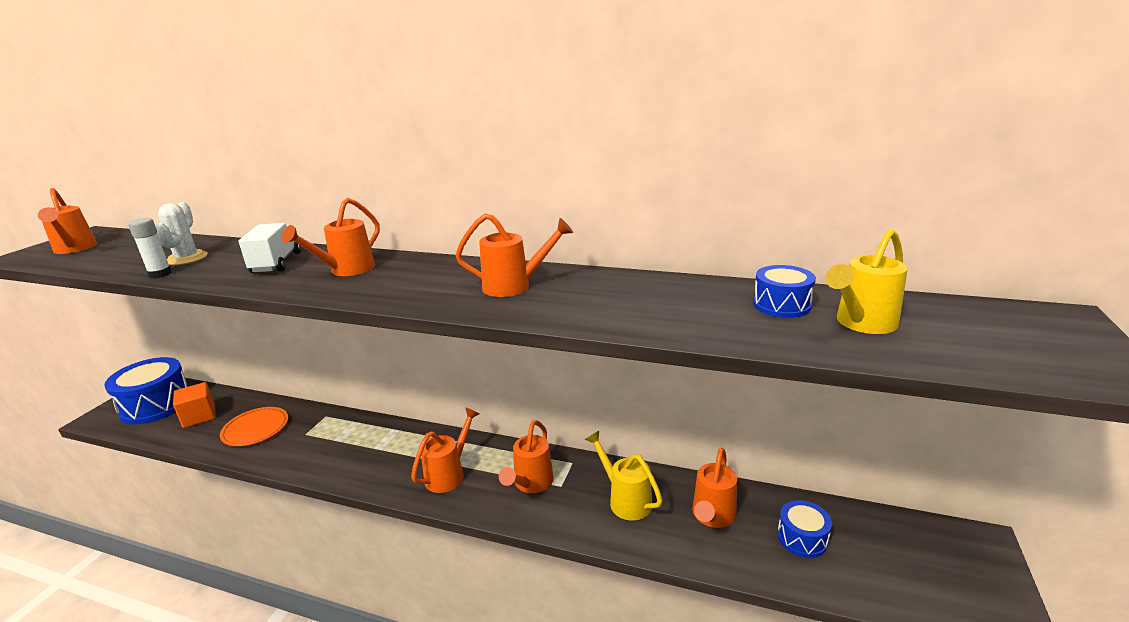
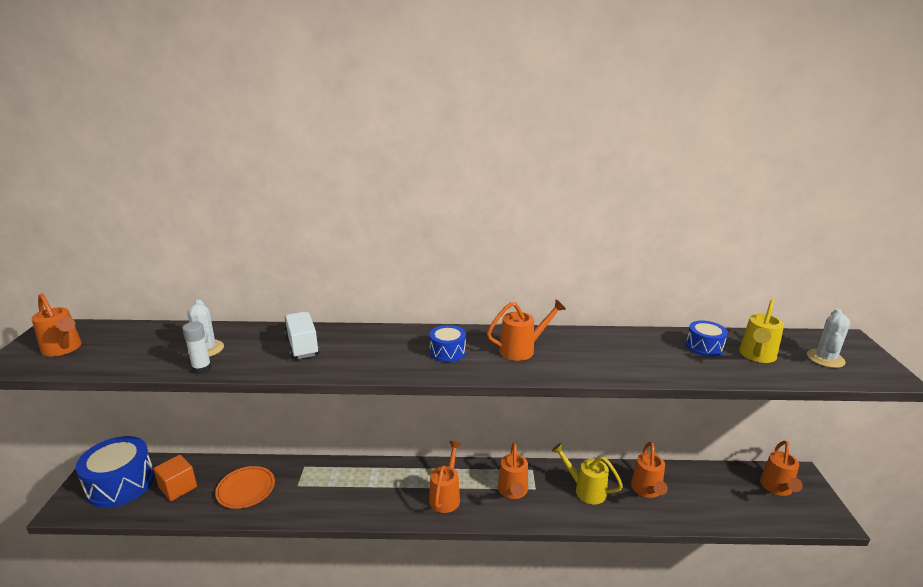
camera: 20 degrees left, 0 degrees up
orange watering can [281,198,380,276] -> orange watering can moved to [760,441,803,496]
blue drum [777,500,832,558] -> blue drum moved to [429,325,466,362]
none -> white cactus [807,309,850,368]

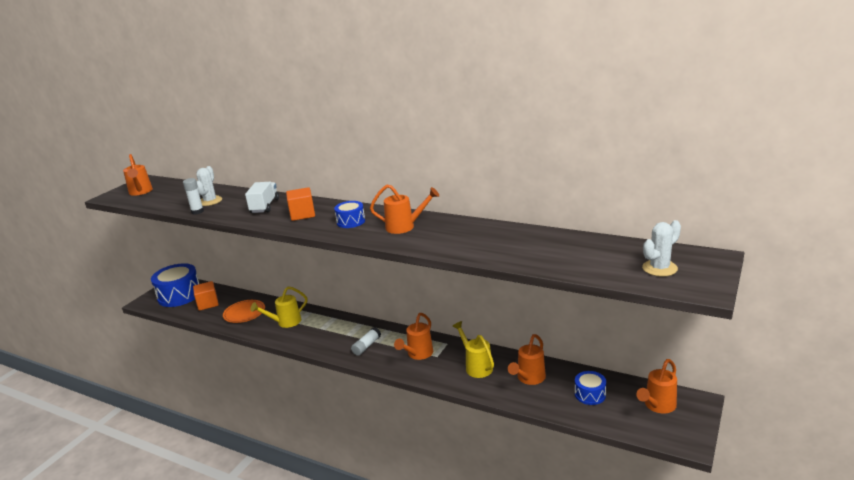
camera: 30 degrees right, 0 degrees up
orange watering can [429,441,461,513] -> white glue stick [351,327,381,356]
blue drum [686,320,728,357] -> blue drum moved to [575,371,606,405]
yellow watering can [739,299,784,363] -> yellow watering can moved to [250,286,308,328]
none -> orange cube [286,187,315,221]

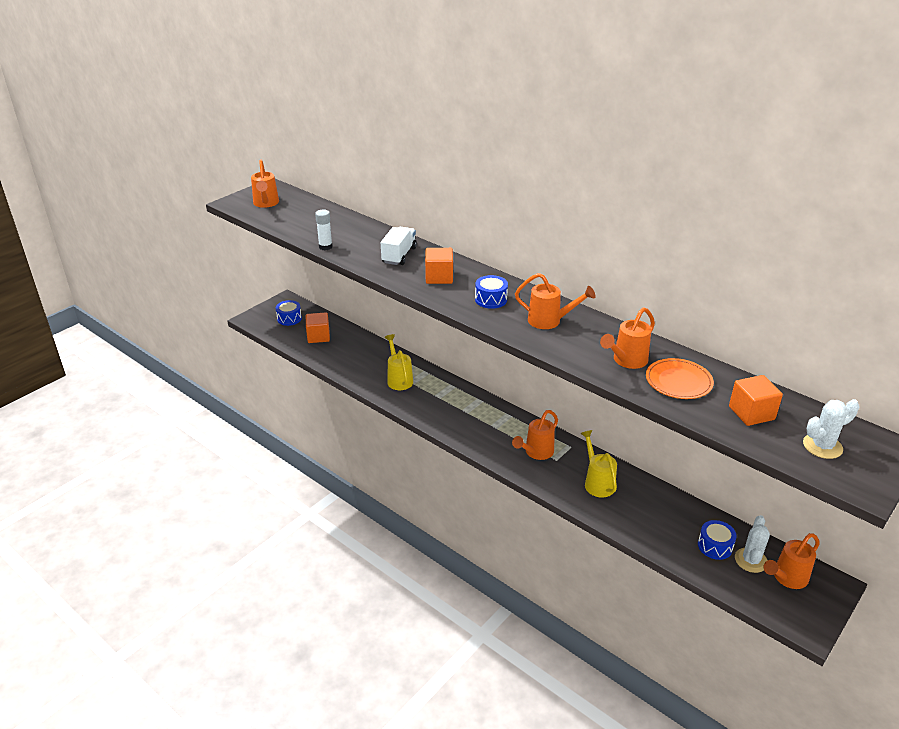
camera: 10 degrees right, 10 degrees up
blue drum [151,263,199,307] -> blue drum [276,300,302,326], size x0.51
white cactus [197,166,222,206] -> white cactus moved to [735,515,770,573]
orange plate [223,300,265,323] -> orange plate moved to [646,358,714,399]
yellow watering can [250,286,308,328] -> yellow watering can turned 90 degrees clockwise [385,334,413,390]
white glue stick [351,327,381,356] -> none
orange watering can [508,334,546,385] -> orange watering can moved to [600,307,655,369]
none -> orange cube [729,375,783,426]

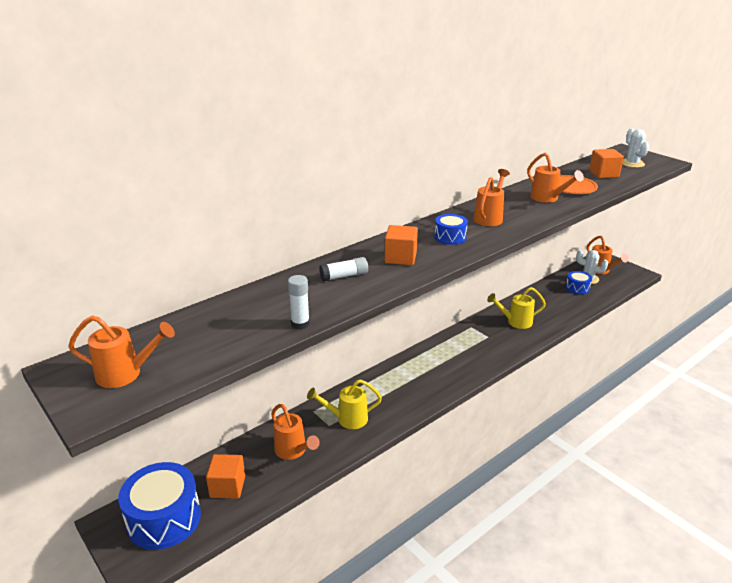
camera: 80 degrees left, 5 degrees down
blue drum [276,300,302,326] -> blue drum [118,462,201,550], size x1.94
white truck [381,227,417,265] -> white glue stick [319,257,368,281]
orange watering can [512,410,558,460] -> orange watering can moved to [271,404,320,460]

